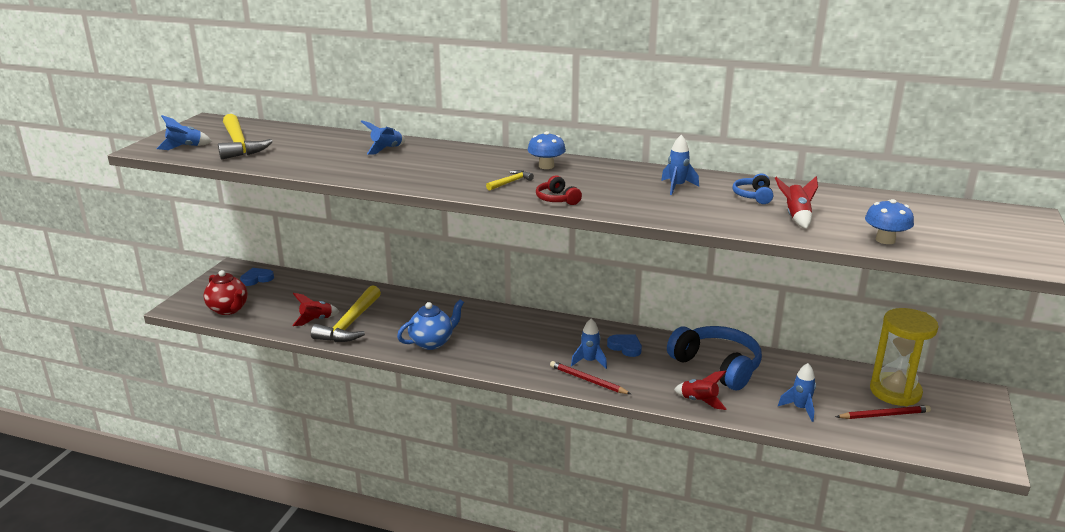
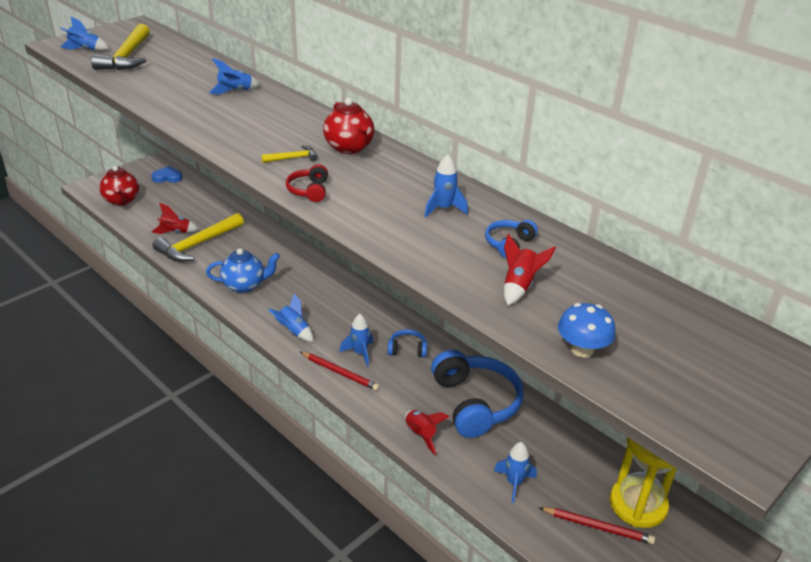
camera: 25 degrees right, 10 degrees up
blue mushroom [527,131,566,169] -> red teapot [323,98,374,154]
red pencil [550,361,631,394] -> red pencil turned 150 degrees clockwise [300,352,380,391]
blue heart [607,334,642,357] -> blue headphones [388,329,427,358]
none -> blue rocket [268,293,313,342]

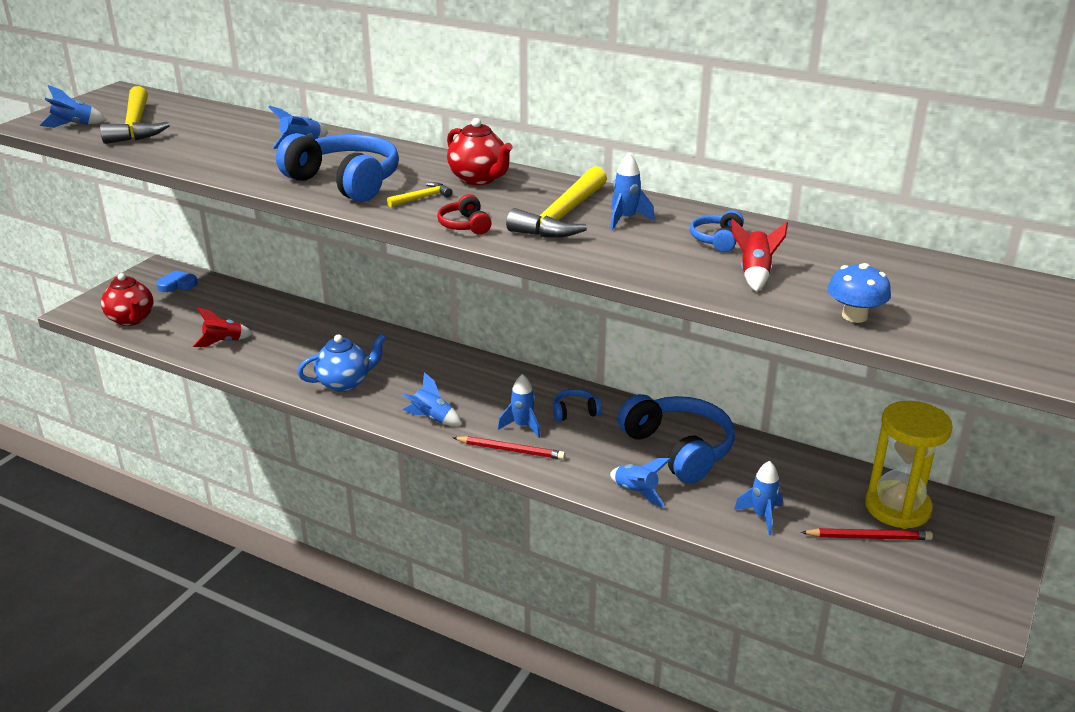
camera: 15 degrees left, 5 degrees down
yellow hammer [153,213,244,262] -> yellow hammer moved to [506,166,607,238]
red rocket [405,410,450,455] -> blue rocket [610,458,671,508]
none -> blue headphones [276,133,399,202]

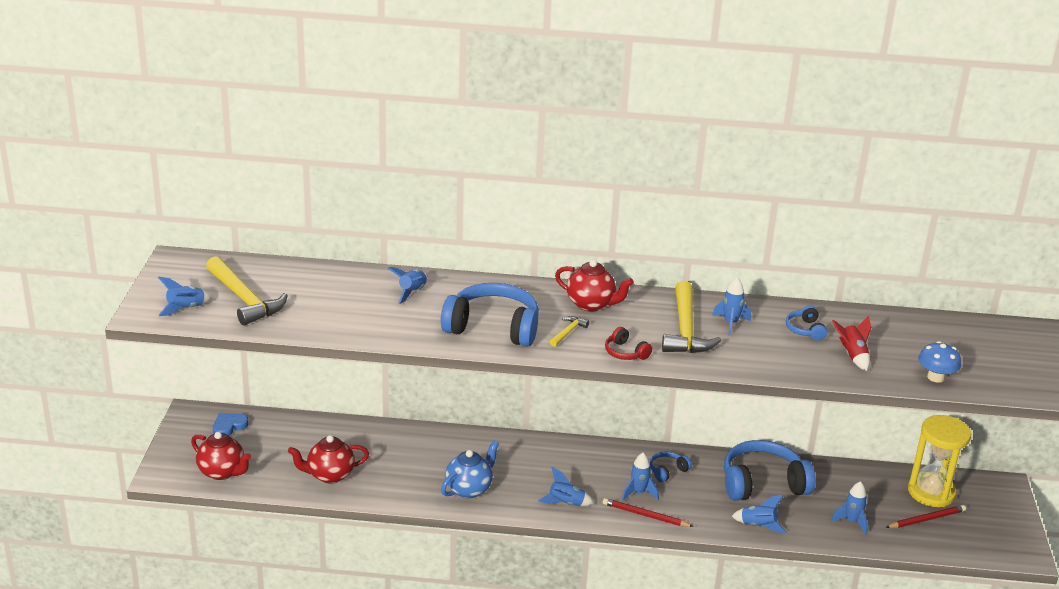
camera: 25 degrees left, 0 degrees up
red rocket [193,307,253,347] -> red teapot [288,435,369,483]
red pencil [453,436,565,460] -> red pencil turned 150 degrees counterclockwise [603,498,694,527]
blue headphones [618,394,735,483] -> blue headphones turned 45 degrees counterclockwise [724,440,815,501]

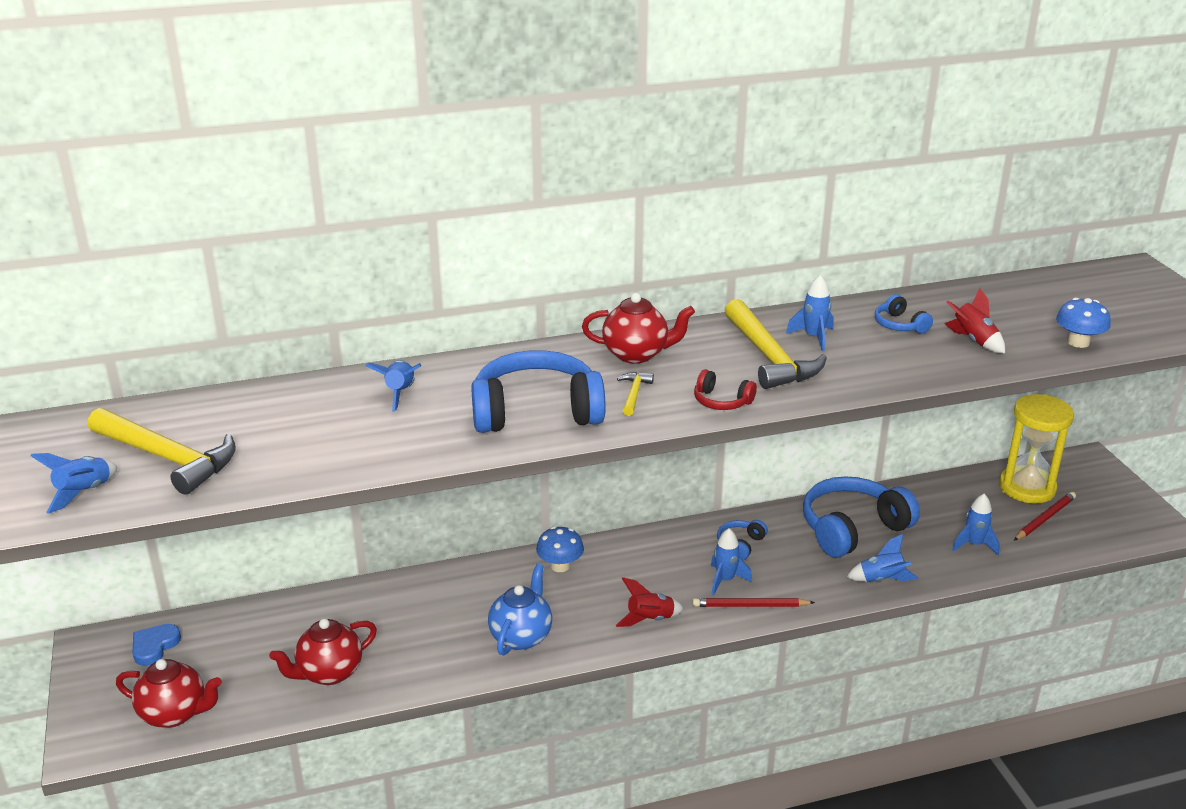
camera: 20 degrees left, 0 degrees up
blue rocket [538,467,594,506] -> red rocket [616,577,684,627]
none -> blue mushroom [536,526,584,572]

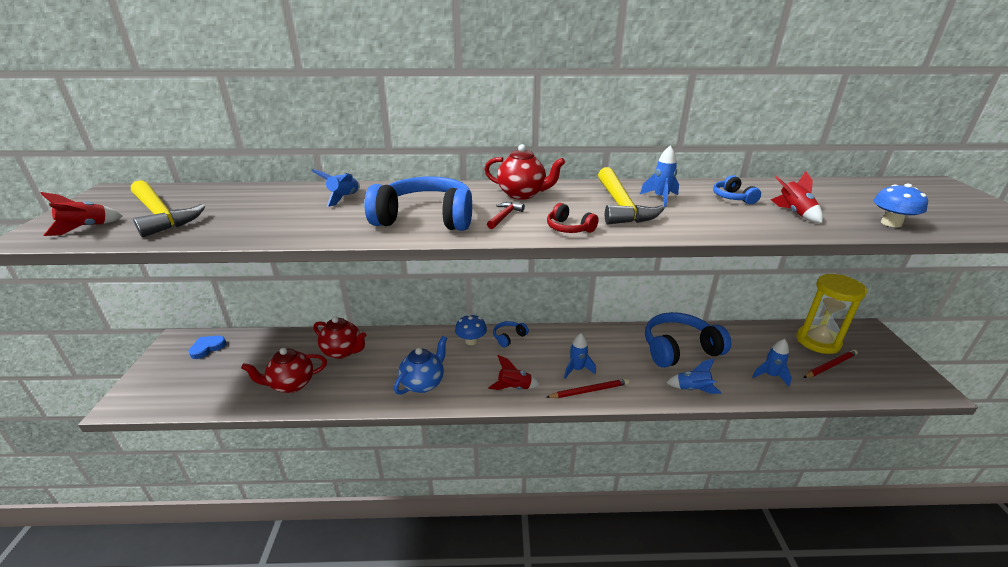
camera: 15 degrees right, 0 degrees up
blue rocket [30,453,118,514] -> red rocket [40,192,123,236]
red teapot [116,659,222,728] -> red teapot moved to [314,316,366,359]
yellow hammer [617,372,654,416] -> red hammer [487,202,525,229]
red pencil [693,598,815,607] -> red pencil turned 150 degrees clockwise [546,378,629,398]
blue headphones [717,520,768,560] -> blue headphones moved to [493,321,529,348]

